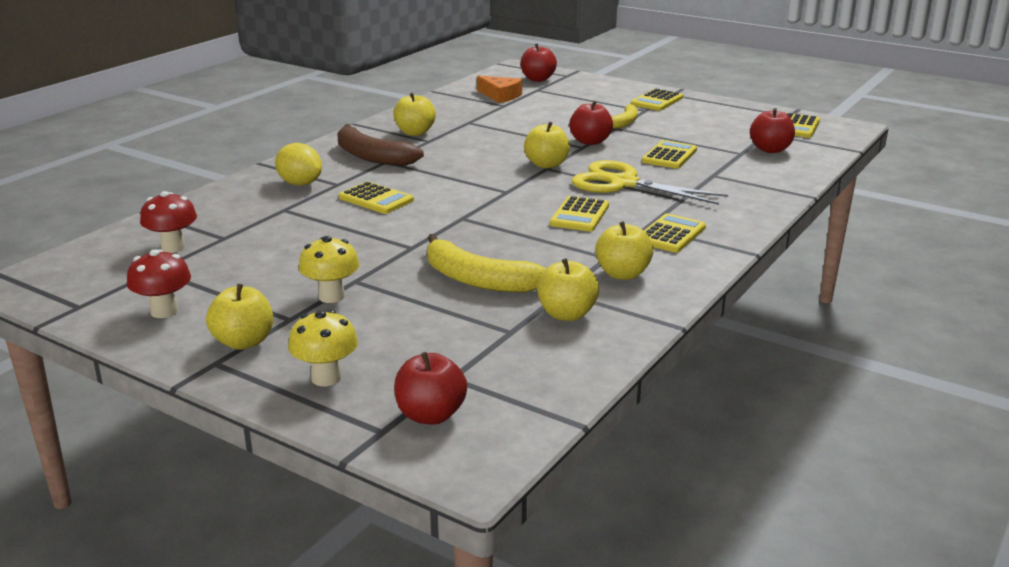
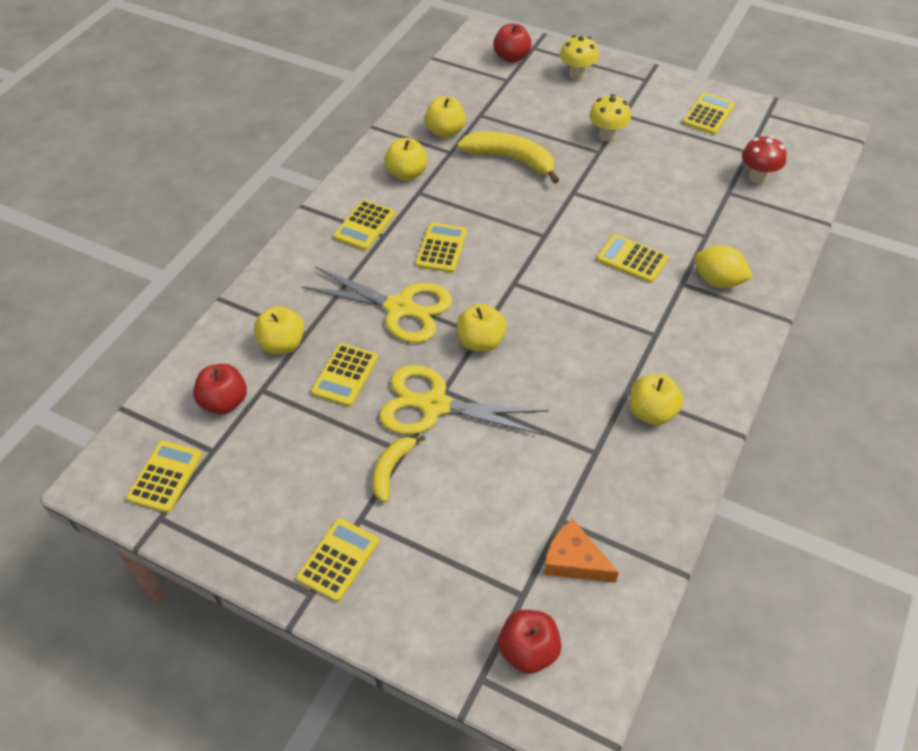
camera: 175 degrees right, 25 degrees up
red mushroom [127,249,191,318] -> yellow calculator [683,93,735,135]
yellow apple [206,284,273,350] -> yellow apple moved to [254,306,305,354]
brown banana [337,124,424,166] -> none
red apple [569,101,613,145] -> yellow scissors [379,365,549,435]

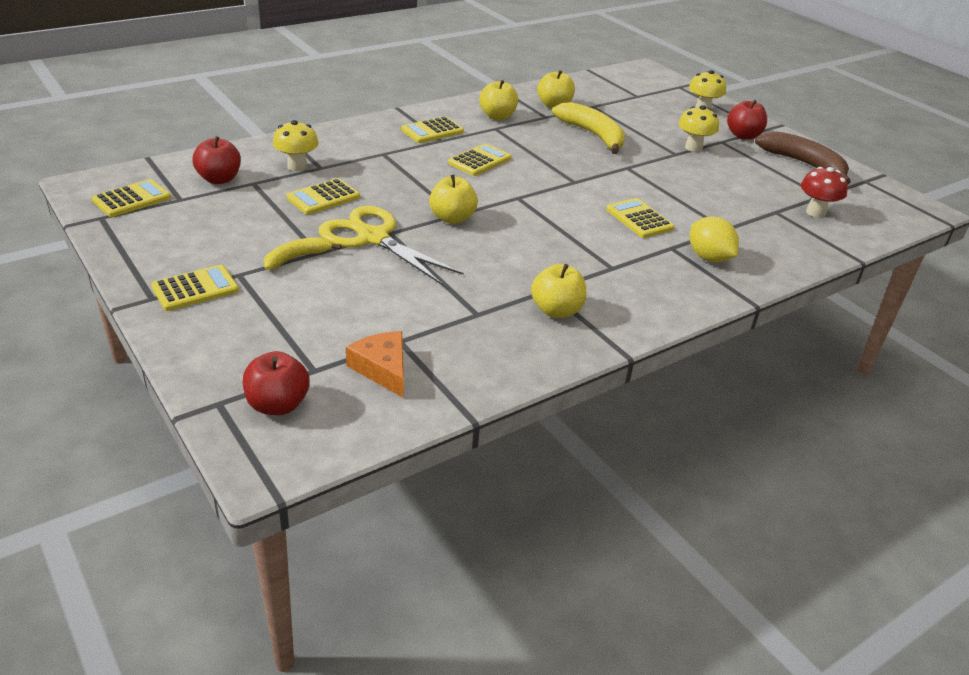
camera: 25 degrees right, 15 degrees down
yellow apple [254,306,305,354] -> yellow mushroom [273,120,319,171]
yellow scissors [302,267,452,343] -> none
red apple [493,24,532,63] -> red apple moved to [727,100,767,140]
yellow calculator [683,93,735,135] -> brown banana [755,131,851,184]

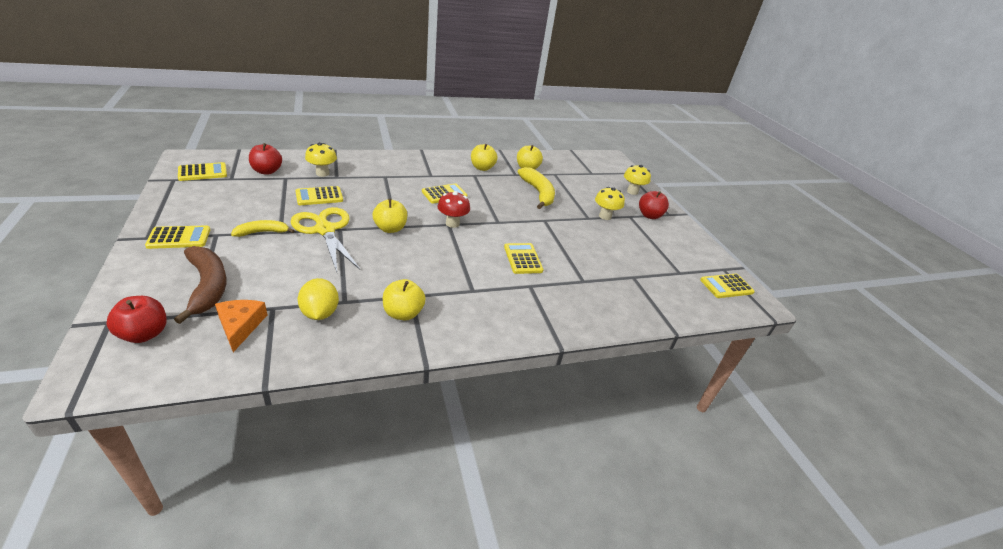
camera: 15 degrees right, 0 degrees up
yellow calculator [401,116,464,143] -> yellow calculator moved to [700,274,755,298]
yellow lemon [690,216,739,262] -> yellow lemon moved to [298,278,339,320]
brown banana [755,131,851,184] -> brown banana moved to [174,246,227,324]
red mushroom [801,167,848,218] -> red mushroom moved to [438,191,470,228]

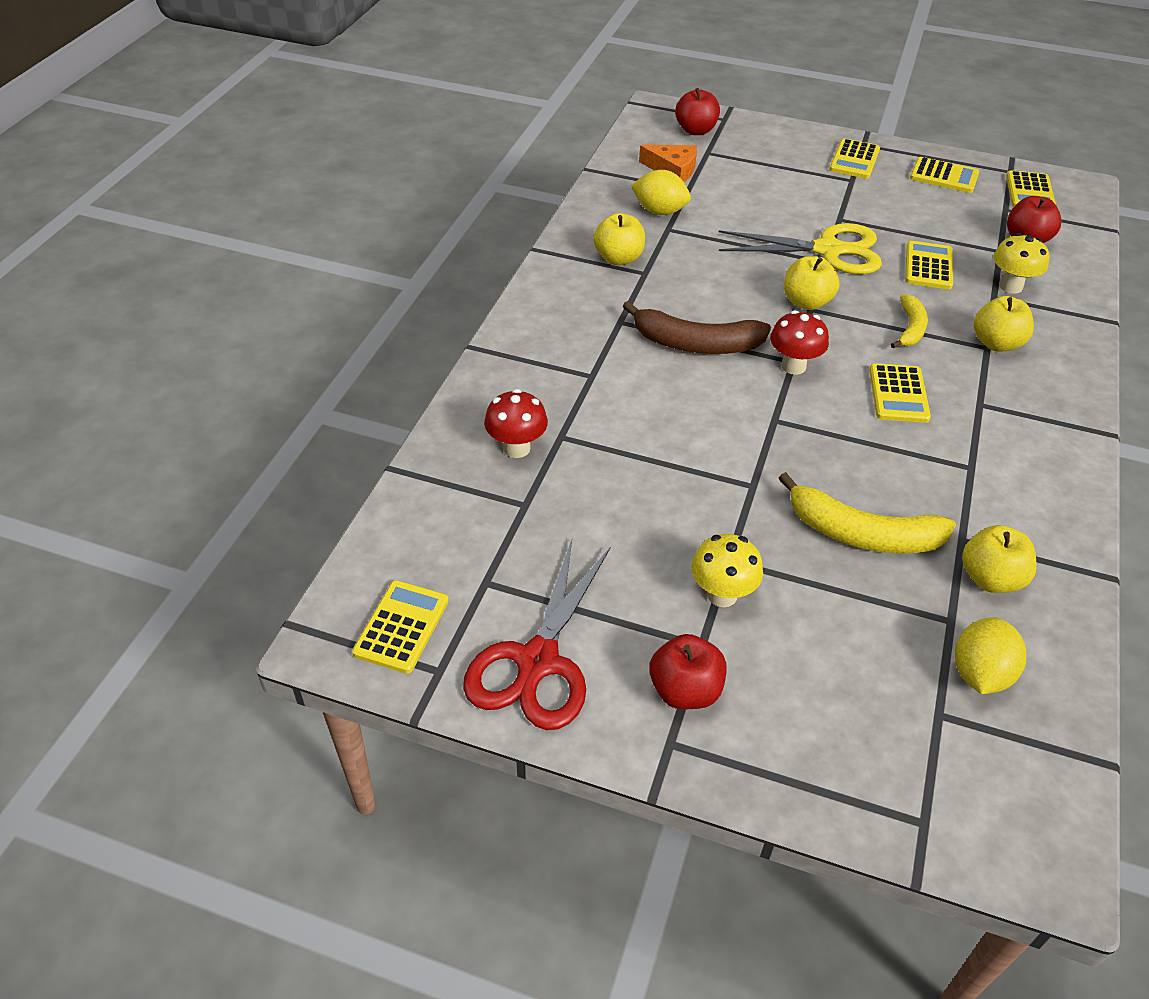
camera: 130 degrees right, 10 degrees up
brown banana [174,246,227,324] -> brown banana moved to [623,301,771,354]
yellow banana [231,220,295,237] -> yellow banana moved to [891,294,928,348]
yellow apple [471,144,497,171] -> yellow apple moved to [974,296,1034,352]
yellow calculator [504,243,544,274] -> yellow calculator moved to [910,157,980,193]
yellow mushroom [624,165,651,195] -> none
none -> red scissors [463,540,610,730]
none -> red mushroom [484,389,548,458]
none -> yellow lemon [955,617,1027,694]

